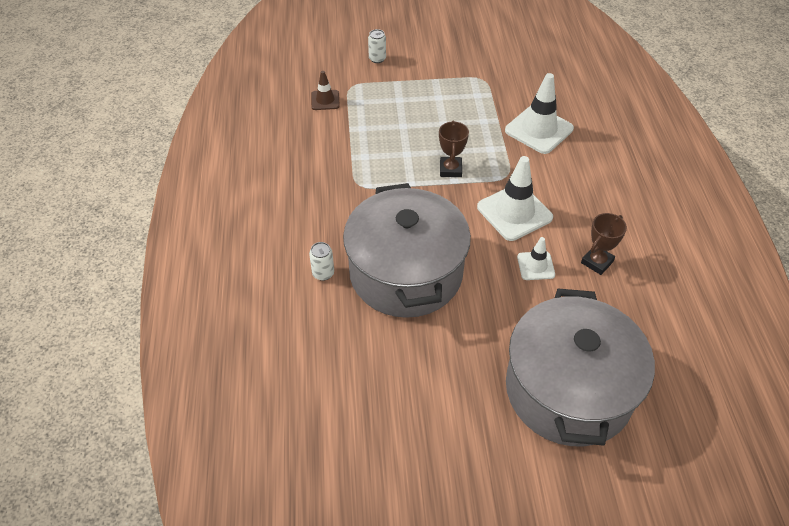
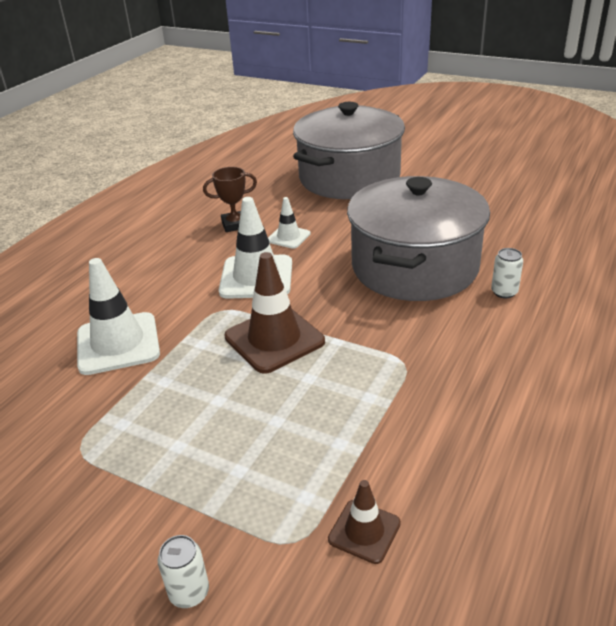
camera: 145 degrees left, 15 degrees down
brown trophy [439,120,469,177] -> brown traffic cone [225,252,325,374]

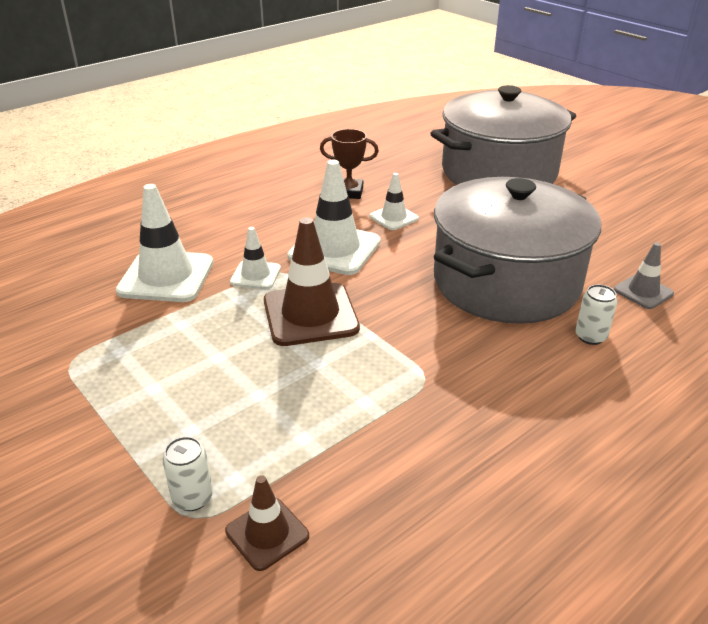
camera: 20 degrees right, 0 degrees up
white can [158,535,209,608] -> white can moved to [163,436,213,511]
none -> white traffic cone [230,227,281,289]
none -> grey traffic cone [614,242,674,309]

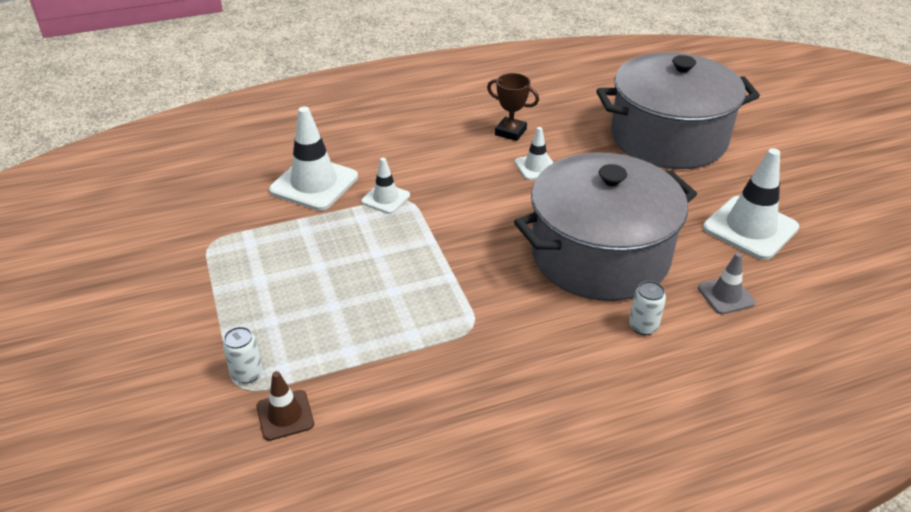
camera: 20 degrees right, 5 degrees up
brown traffic cone [264,217,360,346] -> none
white traffic cone [287,160,381,275] -> white traffic cone moved to [703,148,799,260]

